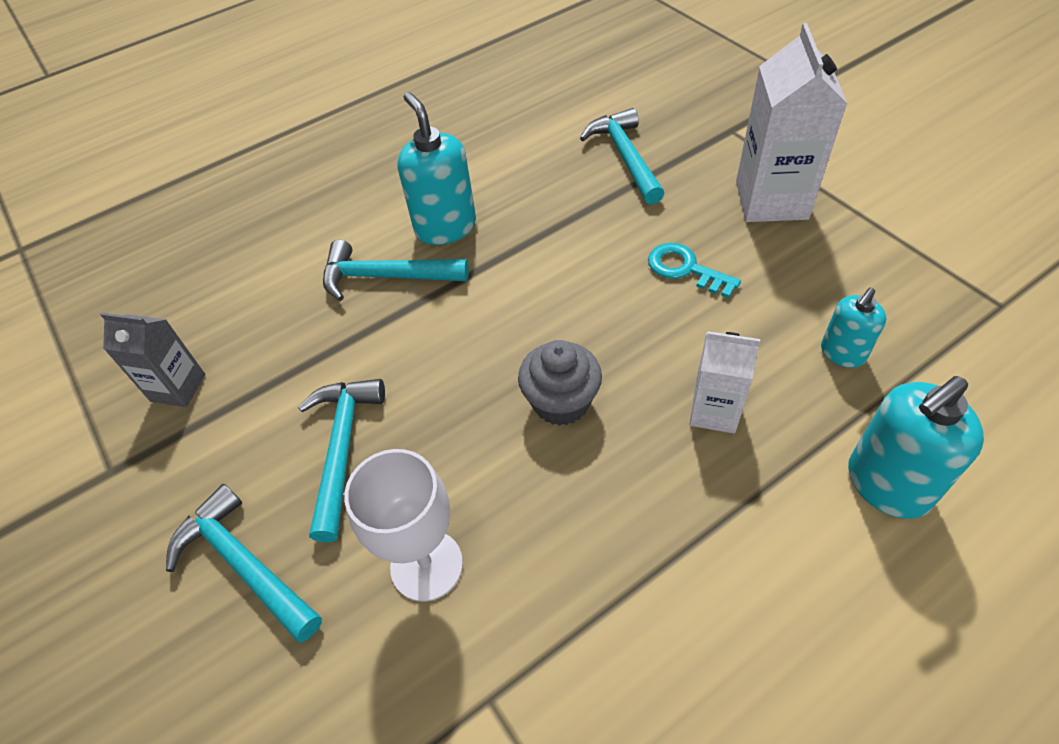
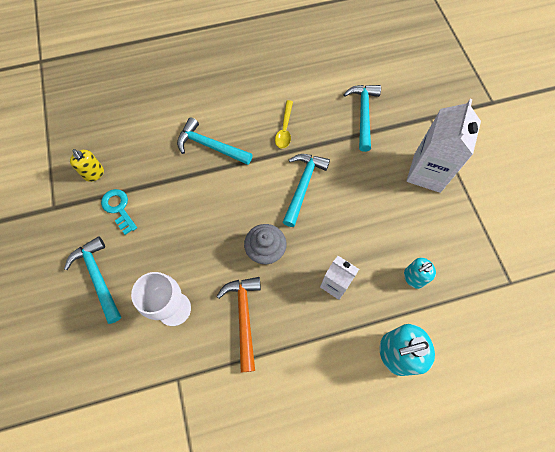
camera: 15 degrees right, 15 degrees up
grey carton [100,313,205,407] -> yellow soap dispenser [70,149,104,182]
turquoise hammer [298,379,385,542] -> turquoise hammer moved to [283,154,330,227]
turquoise soap dispenser [397,92,476,245] -> none
turquoise key [648,243,741,298] -> turquoise key moved to [101,189,137,235]
none -> orange hammer [217,277,261,372]
none -> yellow spoon [275,100,293,149]

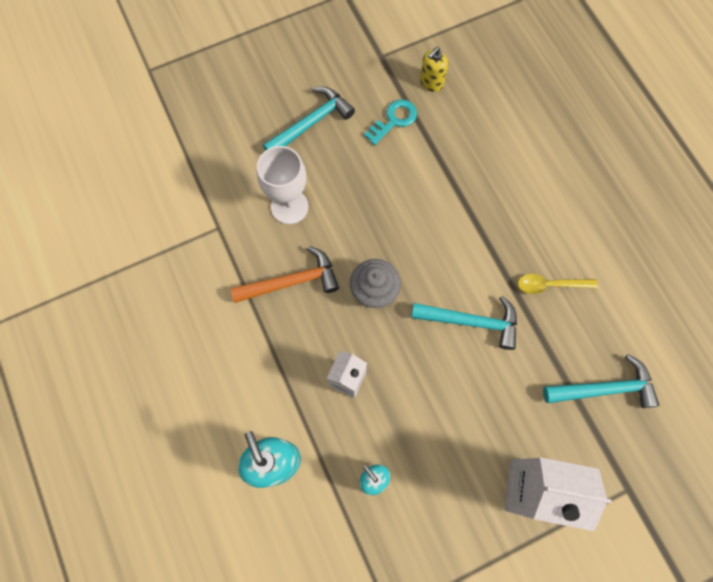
camera: 80 degrees right, 5 degrees up
turquoise hammer [177,117,253,165] -> none

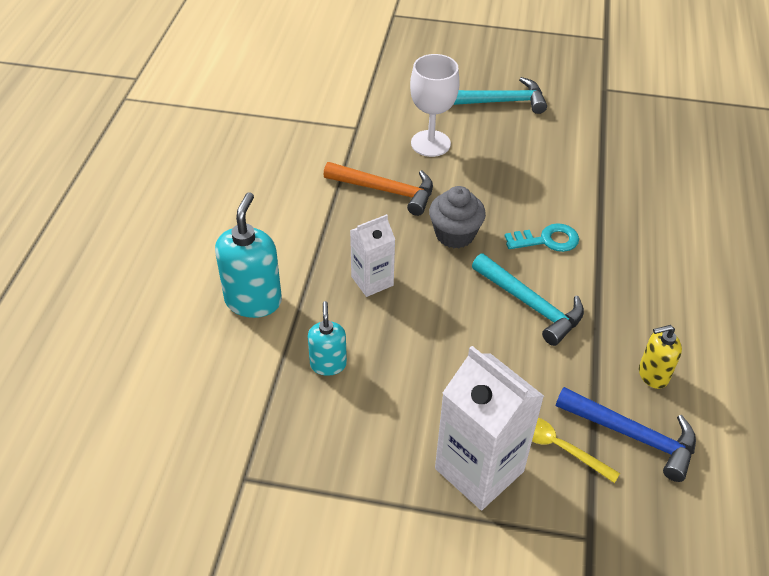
camera: 35 degrees right, 25 degrees down
turquoise key [364,99,417,145] -> turquoise key moved to [505,223,579,252]
yellow soap dispenser [420,47,448,92] -> yellow soap dispenser moved to [639,325,682,389]
yellow spoon [518,274,598,294] -> yellow spoon moved to [532,417,620,483]
turquoise hammer [543,354,659,408] -> blue hammer [556,387,696,482]

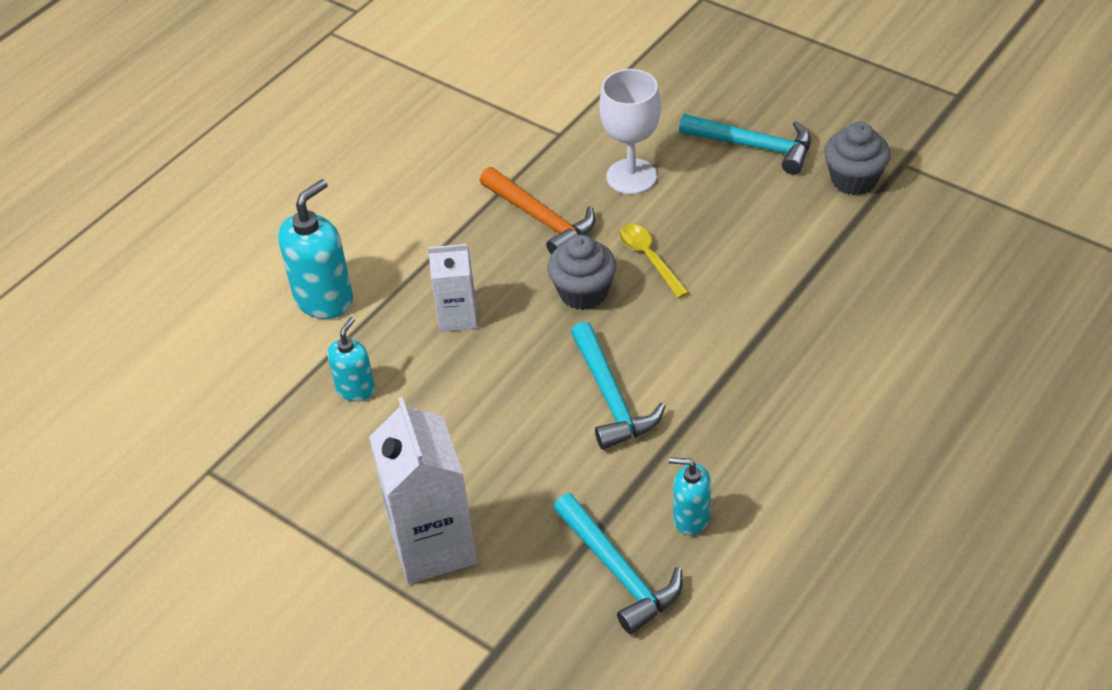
camera: 30 degrees right, 0 degrees up
turquoise key [505,223,579,252] -> none
yellow spoon [532,417,620,483] -> yellow spoon moved to [619,224,689,298]
blue hammer [556,387,696,482] -> turquoise hammer [553,493,683,634]
yellow soap dispenser [639,325,682,389] -> turquoise soap dispenser [669,457,711,535]
none -> grey cupcake [824,122,891,195]

